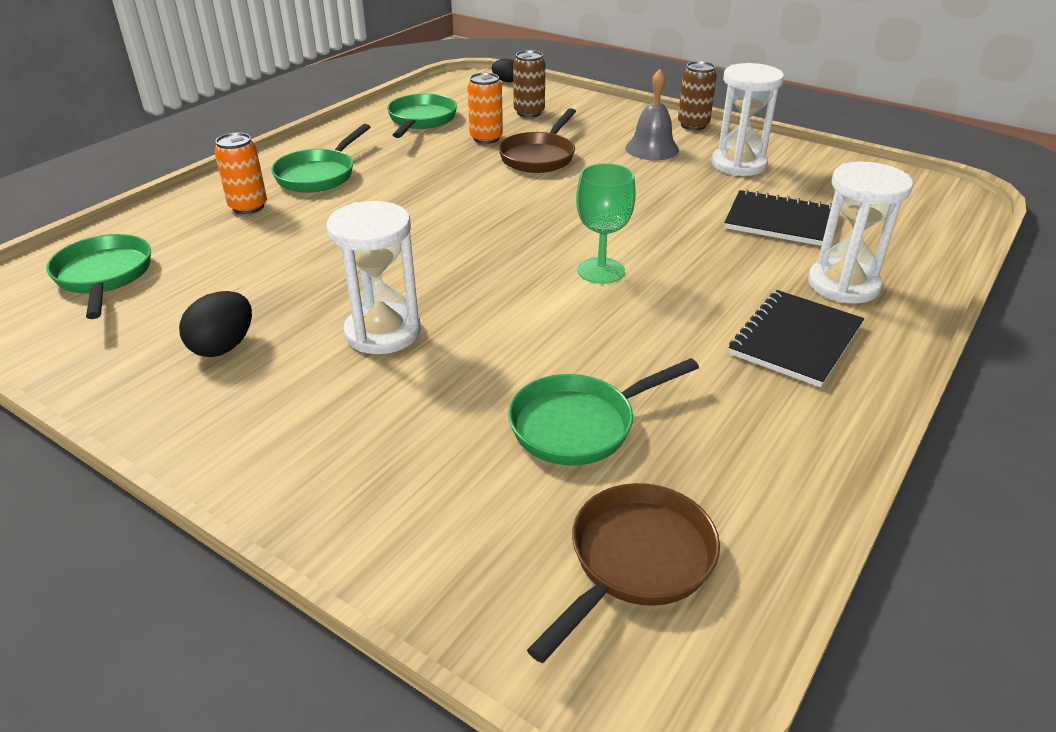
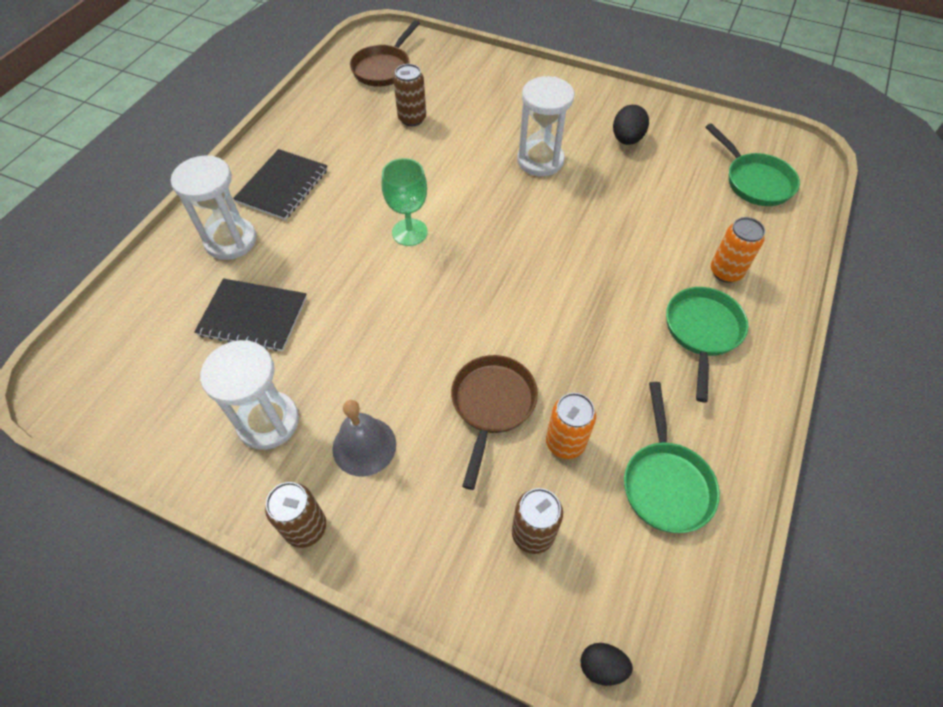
camera: 170 degrees right, 20 degrees up
green pan [508,358,699,466] -> brown can [393,64,426,126]

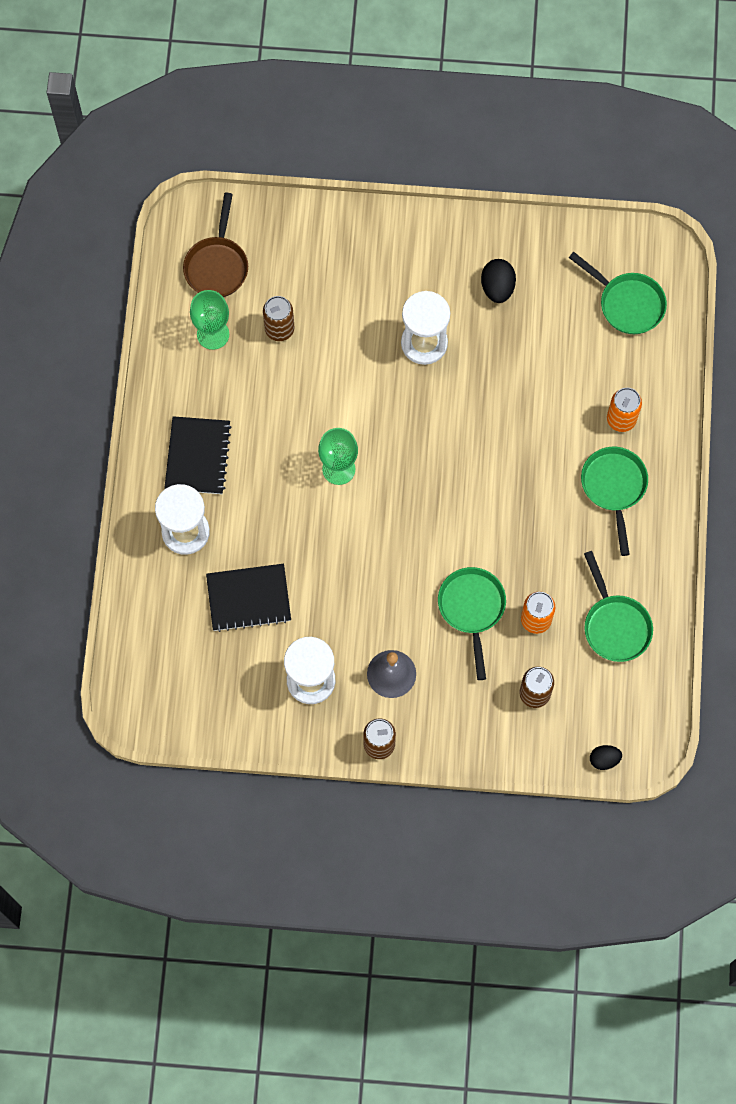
camera: 20 degrees left, 15 degrees up
brown pan [451,355,538,490] -> green pan [438,567,506,680]
none -> green goblet [190,290,229,350]

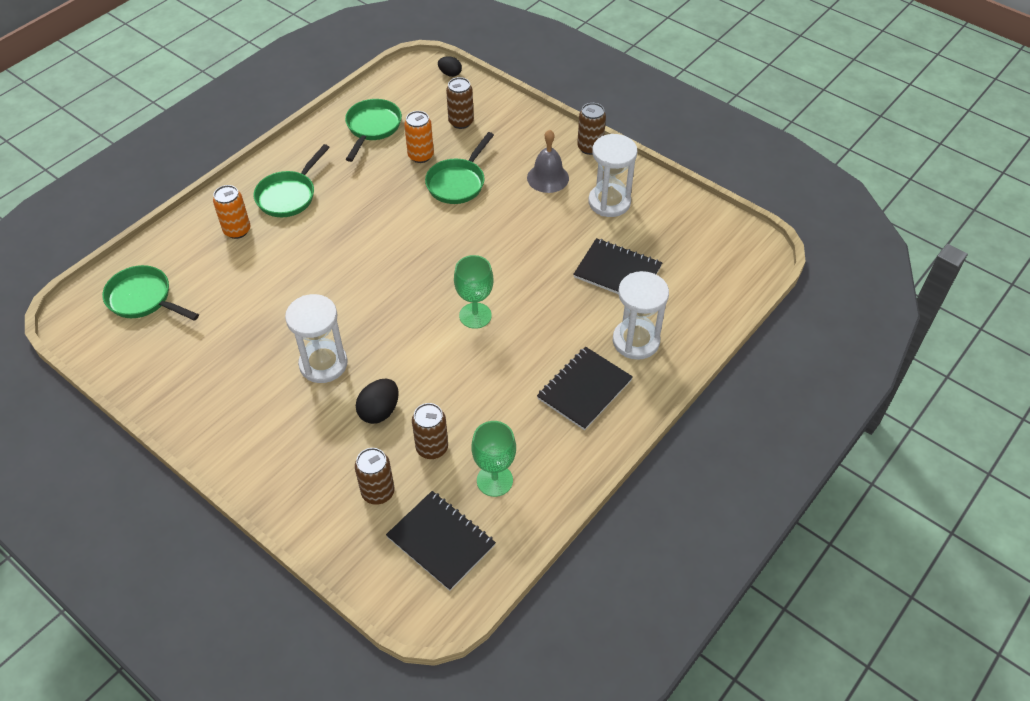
camera: 145 degrees left, 20 degrees down
brown pan [183,193,248,297] -> black notebook [386,491,496,591]
black egg [481,259,516,303] -> black egg moved to [356,379,399,424]
green pan [569,252,667,334] -> green pan turned 45 degrees counterclockwise [102,265,199,321]
none -> brown can [355,448,395,505]

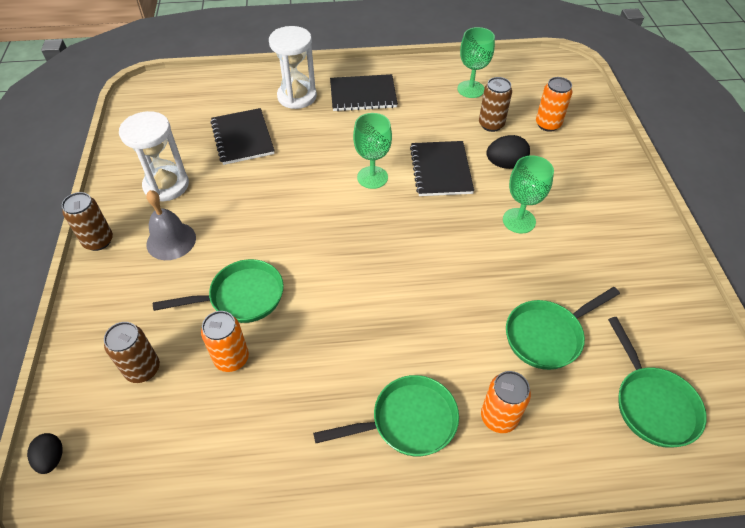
camera: 135 degrees left, 0 degrees up
white hourglass [285,294,348,383] -> green goblet [503,155,554,233]
green pan [345,99,402,162] -> green pan moved to [506,287,620,370]
brown can [355,448,395,505] -> orange can [536,77,572,132]
black notebook [386,491,496,591] -> black notebook moved to [410,141,474,196]

